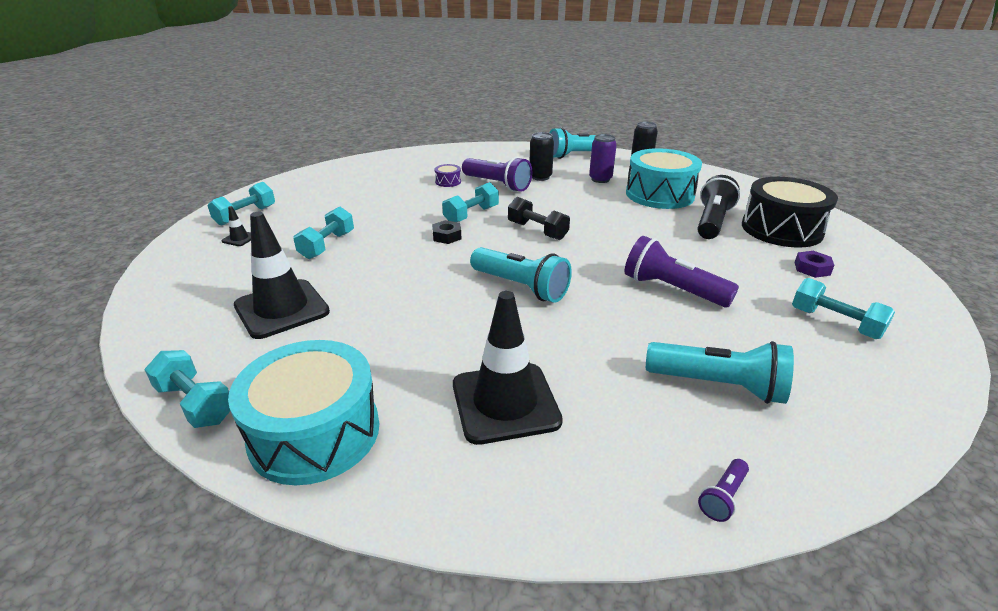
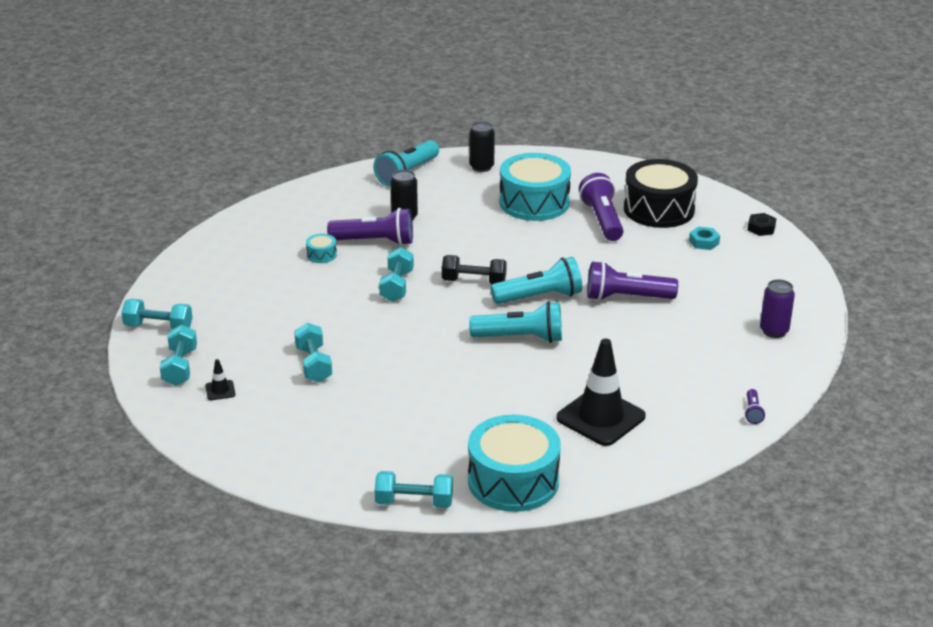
camera: 35 degrees left, 0 degrees up
black traffic cone [234,212,330,339] -> none
black nut [432,220,462,244] -> black nut moved to [748,213,776,236]
purple drum [434,164,461,187] -> turquoise drum [306,234,337,263]
purple can [589,134,617,183] -> purple can moved to [760,279,795,338]
turquoise flashlight [646,341,794,404] -> turquoise flashlight moved to [491,257,582,304]
black flashlight [697,175,740,239] -> purple flashlight [579,173,623,241]
turquoise dumbbell [792,278,895,339] -> turquoise dumbbell moved to [121,299,193,329]
purple nut [794,251,835,278] -> turquoise nut [689,227,720,250]

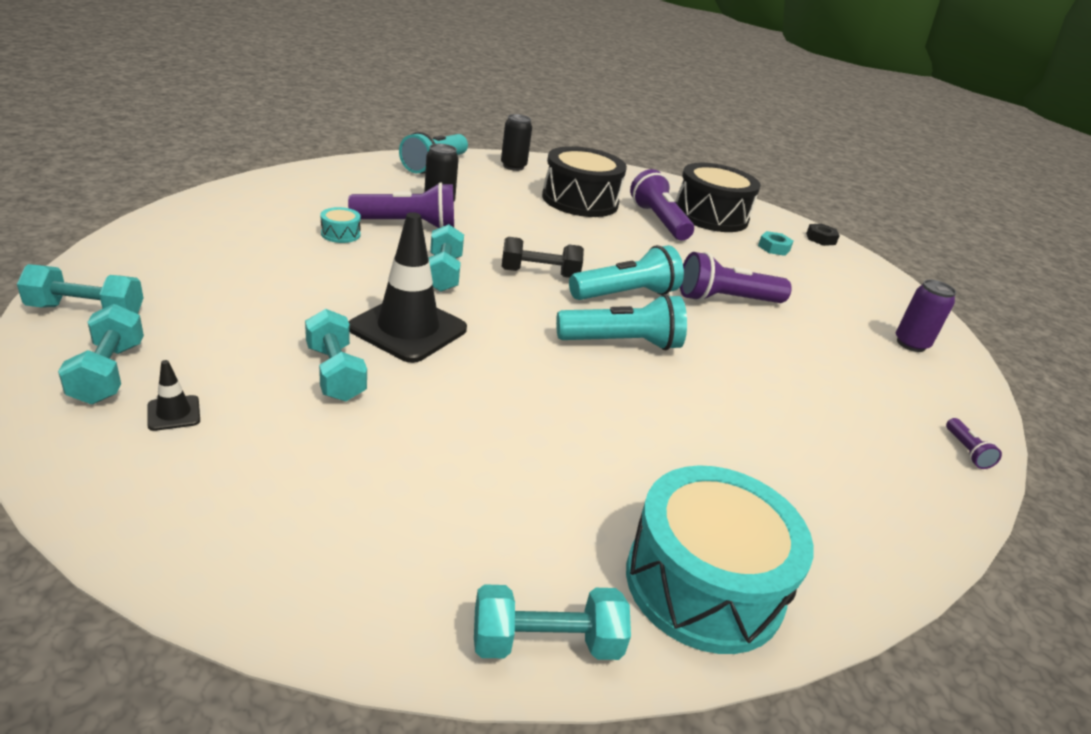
camera: 15 degrees left, 0 degrees up
turquoise drum [499,153,571,221] -> black drum [542,146,627,217]
black traffic cone [556,339,646,446] -> black traffic cone moved to [349,212,467,363]

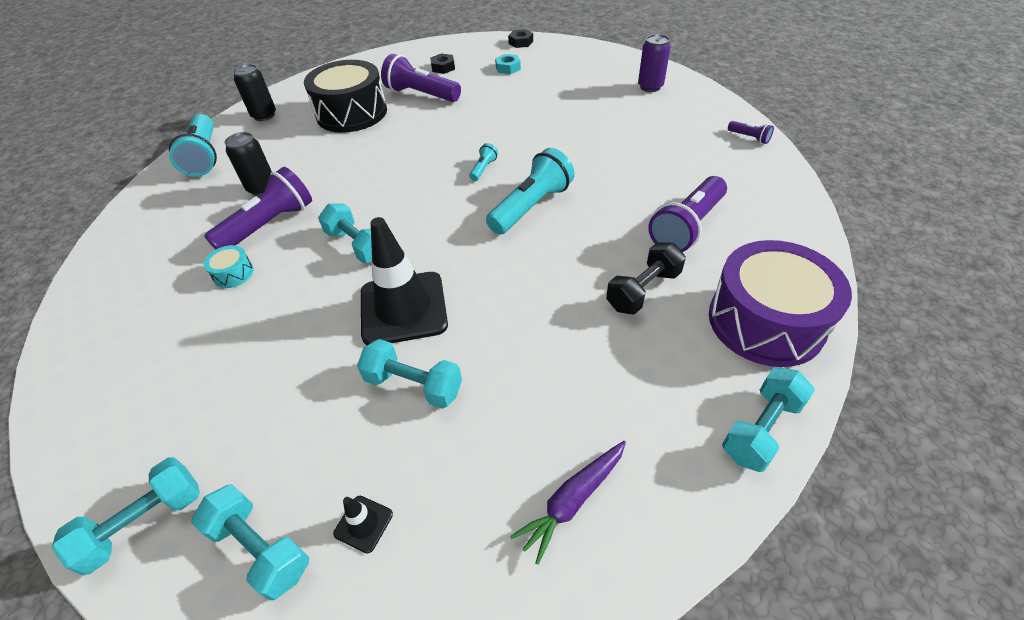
camera: 35 degrees left, 15 degrees up
black dumbbell [501,237,584,278] -> black dumbbell moved to [606,242,686,315]
turquoise flashlight [569,245,684,300] -> turquoise flashlight [469,143,498,181], size x0.46
turquoise drum [626,465,814,654] -> purple drum [709,240,852,367]
black drum [675,163,761,232] -> black nut [430,53,455,74]
purple flashlight [680,252,792,303] -> purple flashlight moved to [648,176,727,252]
none -> purple carrot [510,441,626,565]

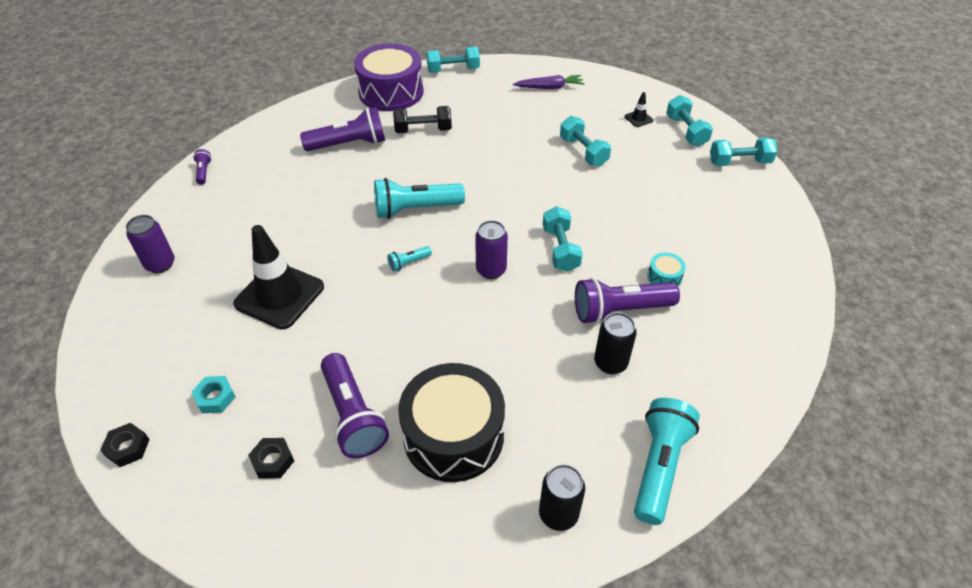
camera: 145 degrees left, 0 degrees up
black traffic cone [361,217,448,345] -> black traffic cone moved to [233,225,324,330]
none -> purple can [475,220,508,279]

